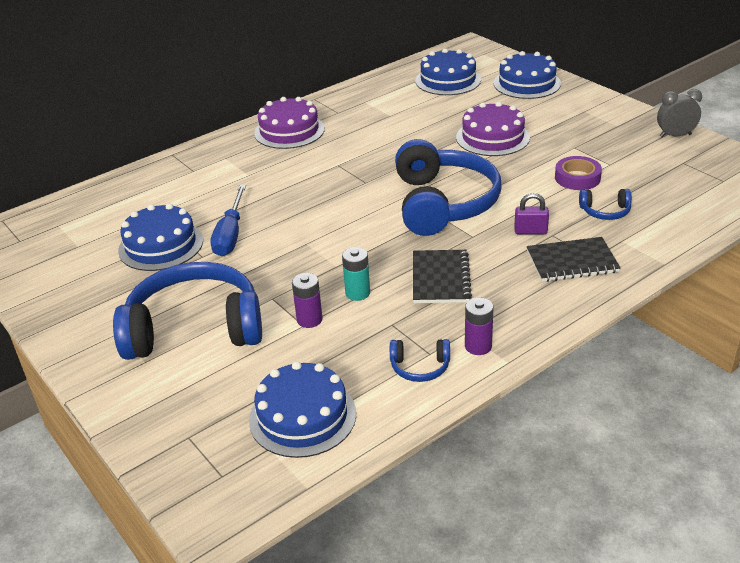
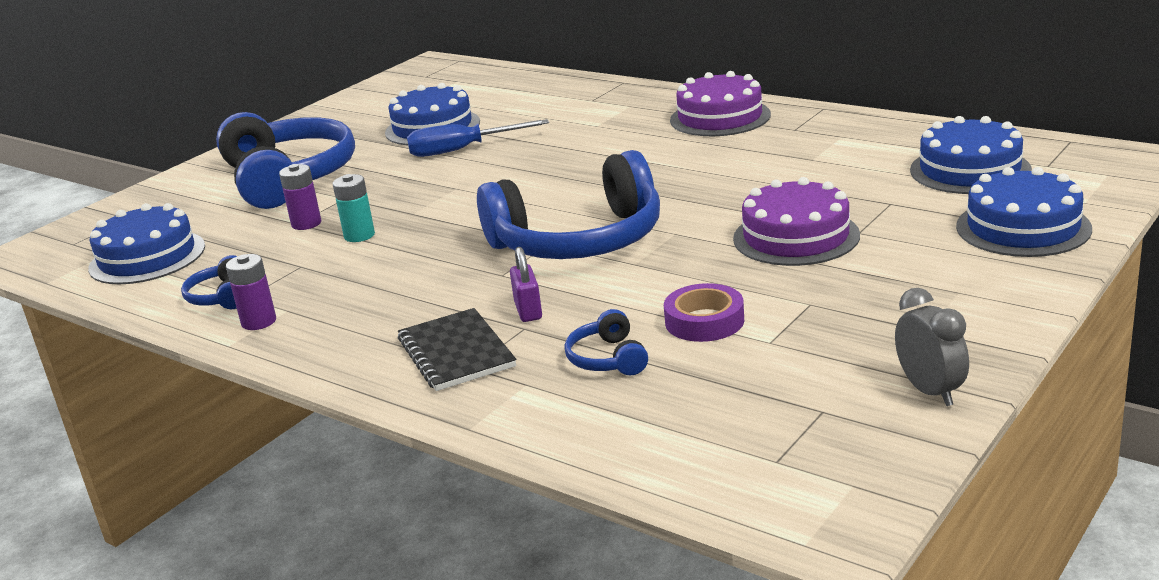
camera: 75 degrees right, 10 degrees down
black notebook [413,250,472,303] -> none

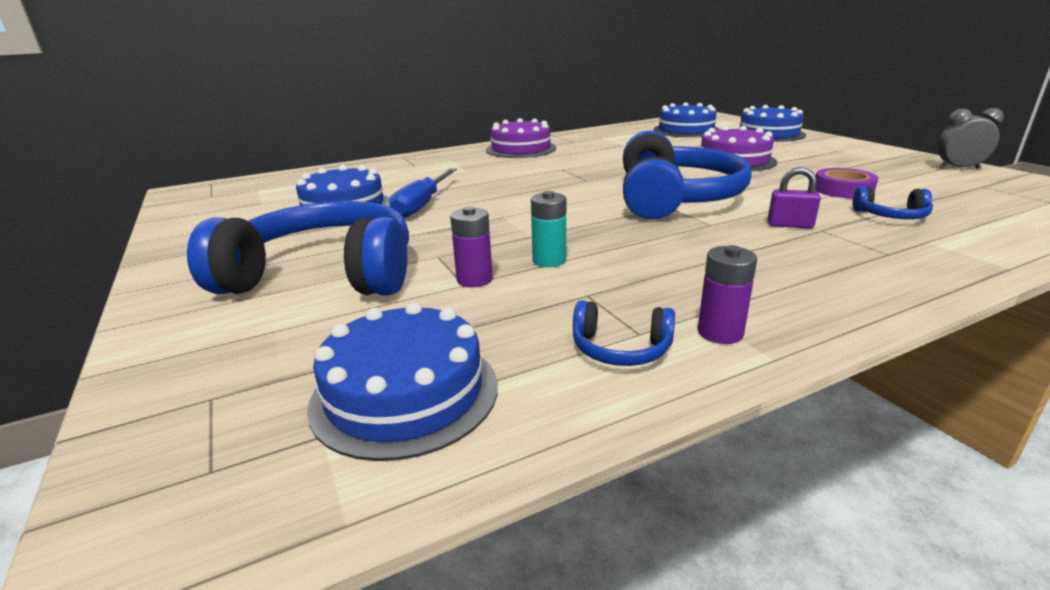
camera: 65 degrees left, 0 degrees up
black notebook [398,308,516,391] -> none

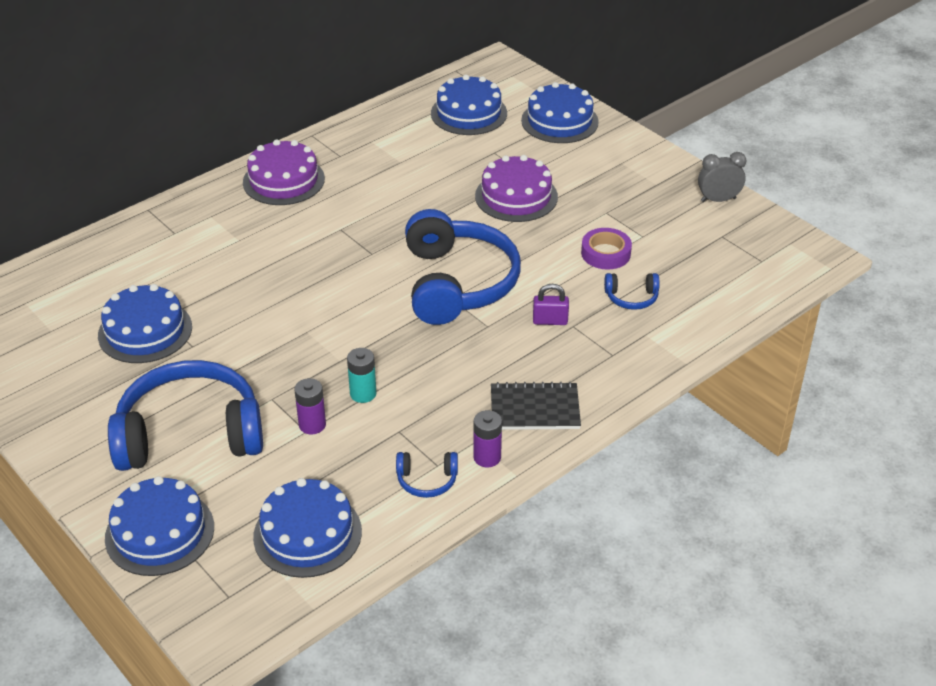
camera: 15 degrees left, 15 degrees up
blue screwdriver [389,168,457,218] -> none
none -> blue cake [105,476,214,576]
none -> black notebook [491,381,581,430]

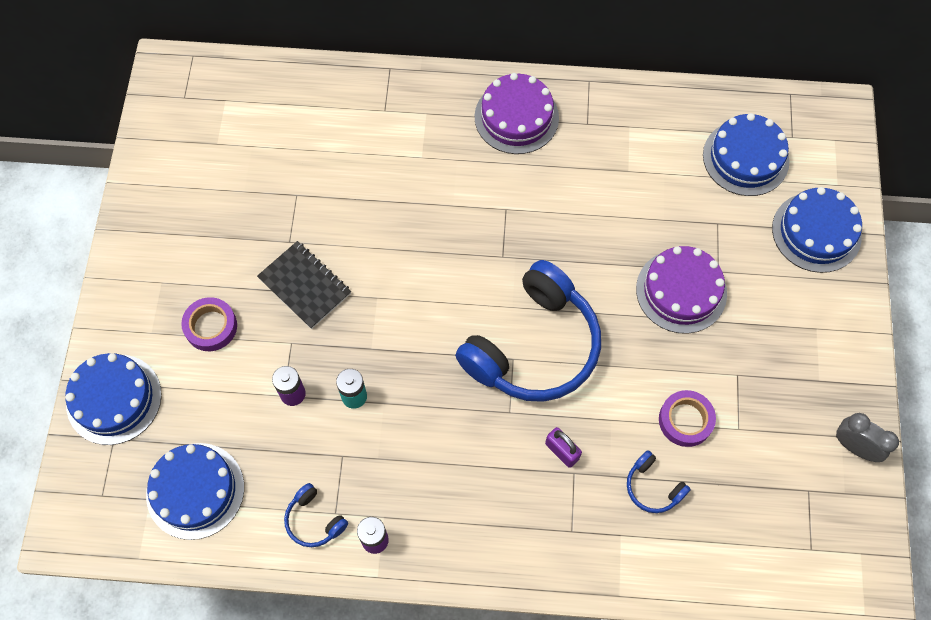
camera: 45 degrees right, 25 degrees up
blue cake [98,284,192,363] -> none
blue headphones [108,360,263,471] -> purple tape [181,297,237,351]
black notebook [491,381,581,430] -> black notebook moved to [257,241,351,329]

